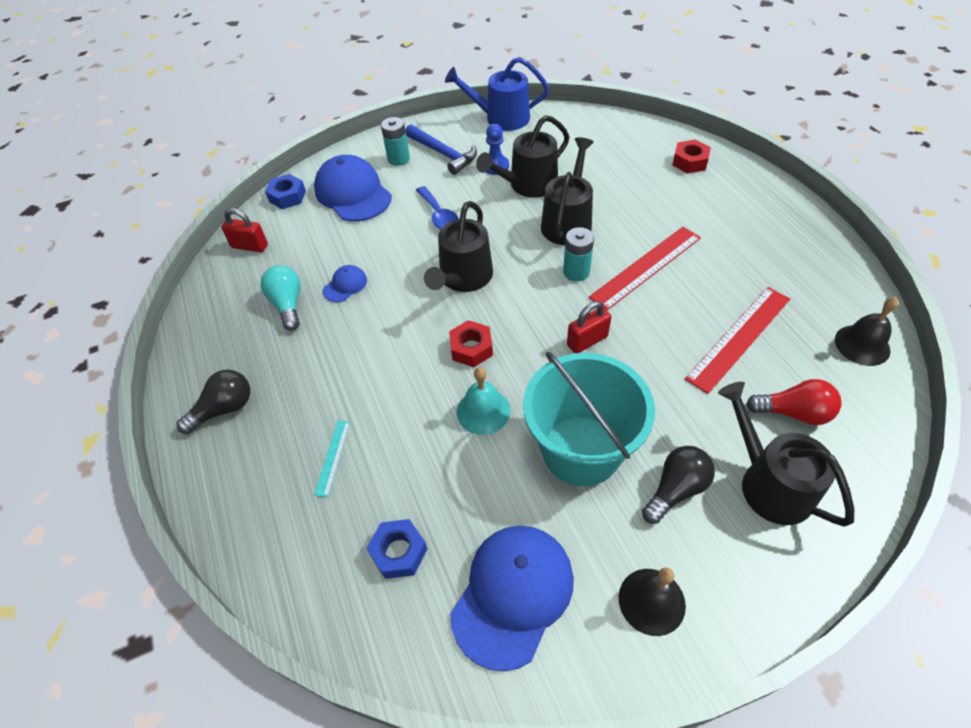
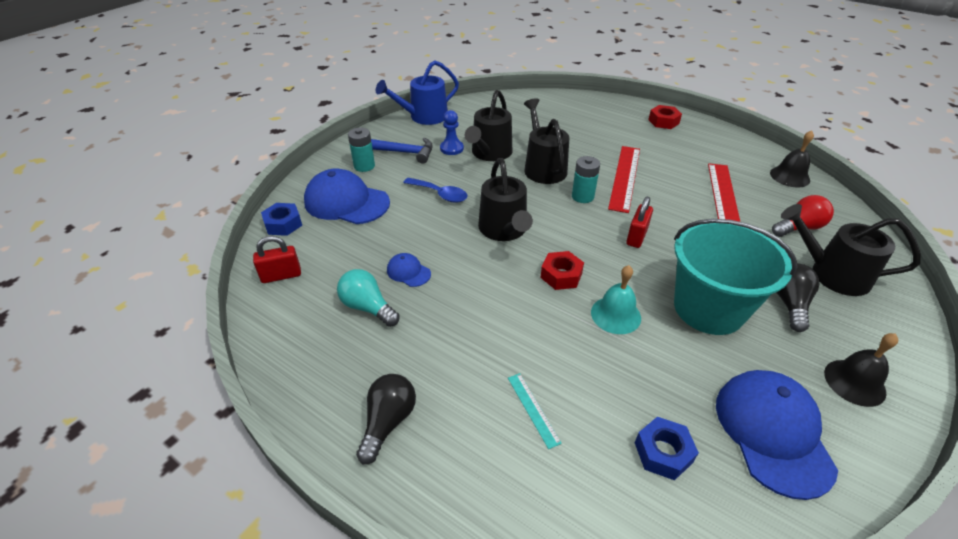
camera: 35 degrees left, 10 degrees down
blue cap [323,265,367,302] -> blue cap turned 60 degrees counterclockwise [387,253,431,287]
red nut [672,140,711,174] -> red nut moved to [648,105,682,129]

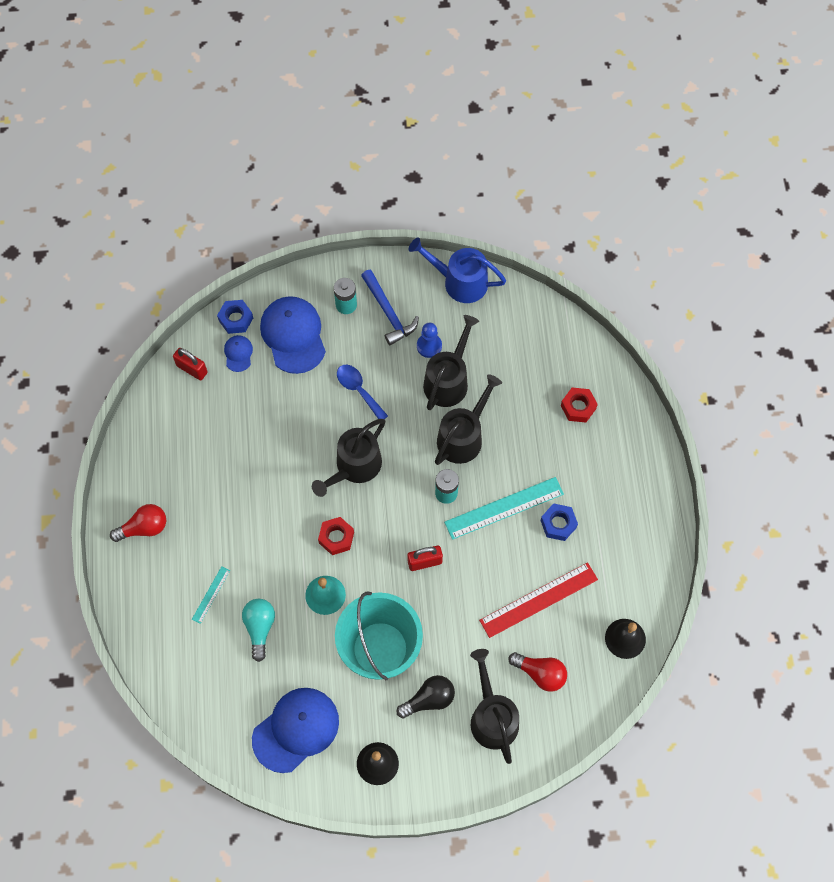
camera: 50 degrees right, 25 degrees up
turquoise light bulb [337,269,400,327] -> turquoise light bulb moved to [242,599,275,662]
black light bulb [356,374,416,464] -> red light bulb [110,504,166,542]
blue cap [387,253,431,287] -> blue cap moved to [224,335,253,372]
blue spoon [403,178,468,203] -> blue spoon turned 150 degrees clockwise [337,365,388,419]
black watering can [465,90,513,161] -> black watering can turned 135 degrees clockwise [423,315,479,410]
red ruler [608,146,640,213] -> turquoise ruler [444,477,564,540]
blue nut [635,417,699,480] -> blue nut moved to [540,503,578,541]
red nut [648,105,682,129] -> red nut moved to [561,388,598,422]

